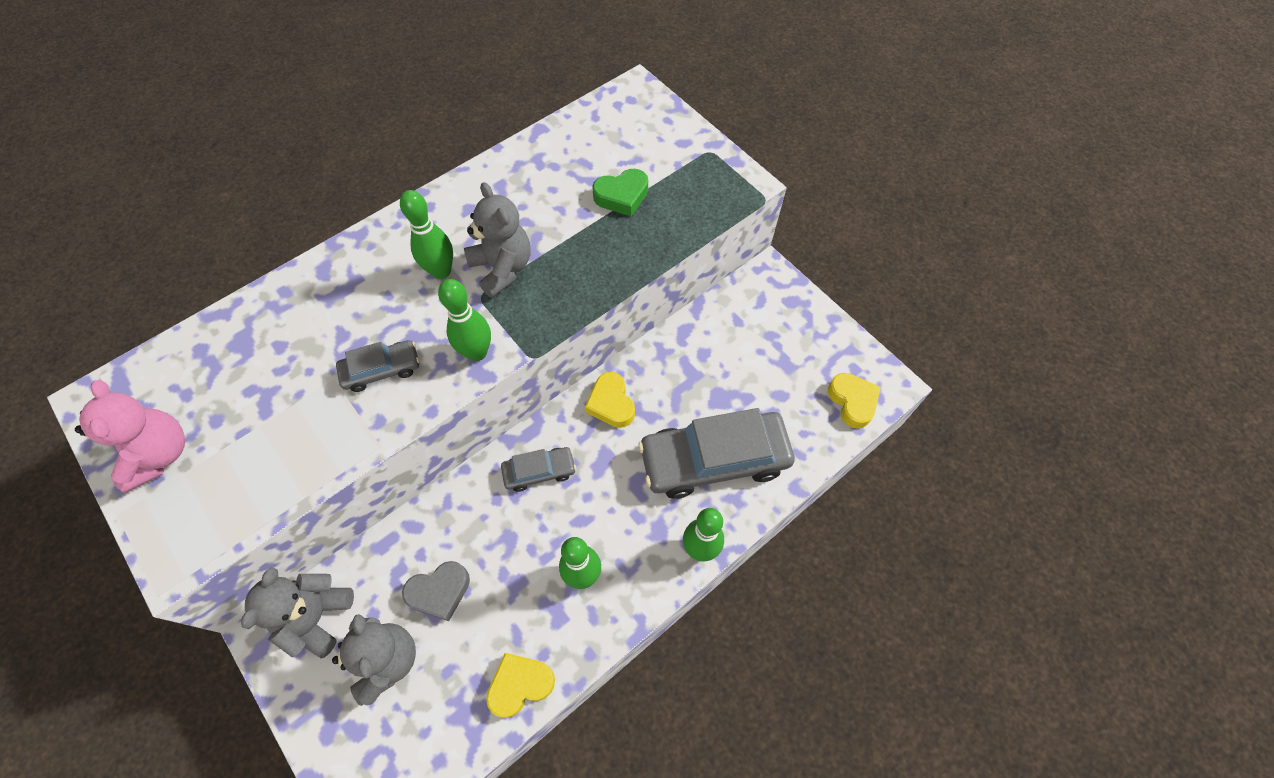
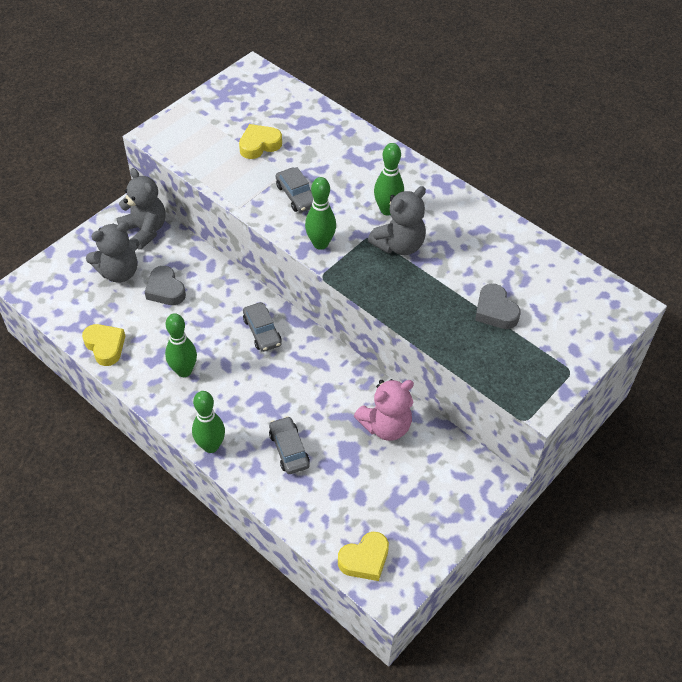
camera: 80 degrees right, 10 degrees down
pink teddy bear [75,380,185,493] -> pink teddy bear moved to [354,379,414,441]
grey teddy bear [241,567,354,658] -> grey teddy bear turned 45 degrees clockwise [116,168,166,249]
yellow heart [585,372,635,428] -> yellow heart moved to [239,124,282,159]
green heart [592,169,648,216] -> grey heart [475,284,520,329]
grey car [638,408,795,499] -> grey car [269,416,310,474], size x0.49

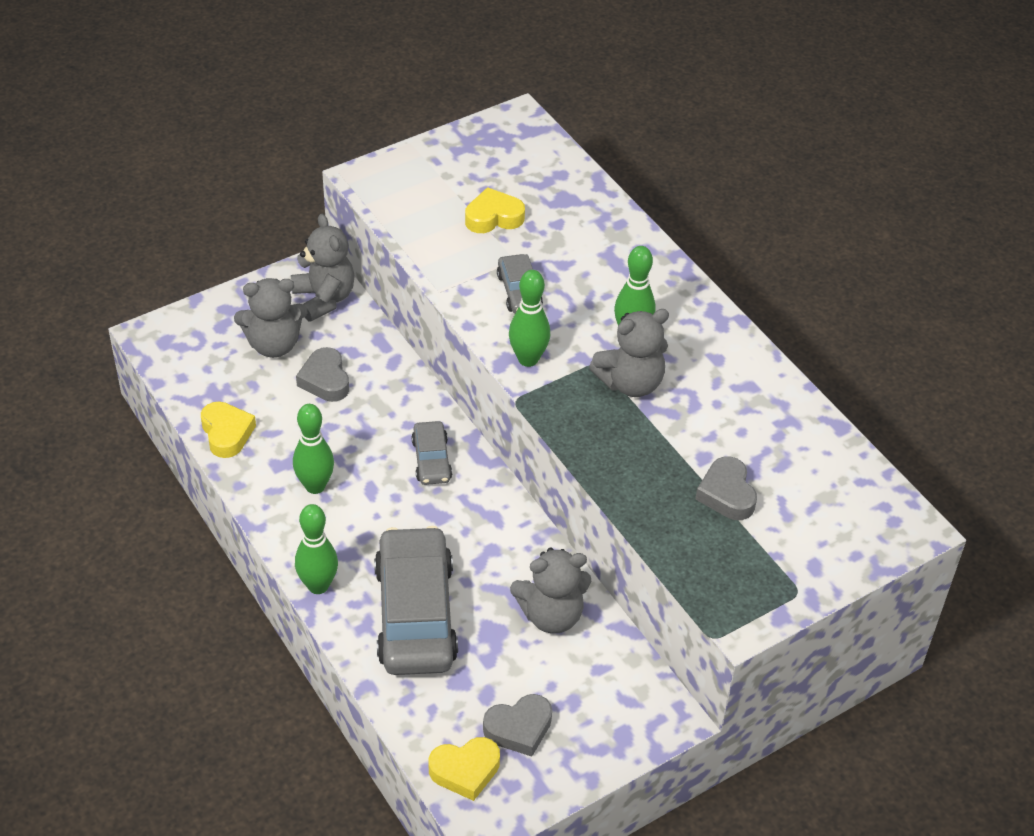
camera: 15 degrees right, 5 degrees down
grey car [269,416,310,474] -> grey car [374,526,458,675], size x2.05
pink teddy bear [354,379,414,441] -> grey teddy bear [510,548,591,634]
none -> grey heart [483,694,552,757]

